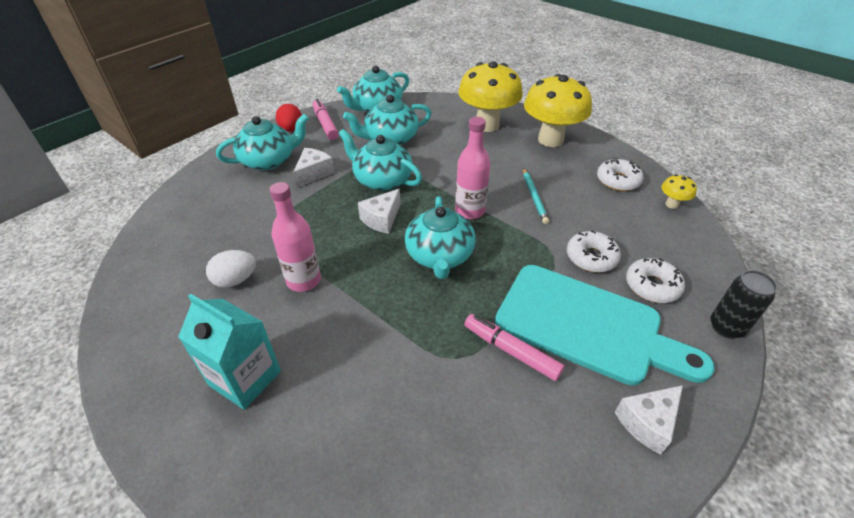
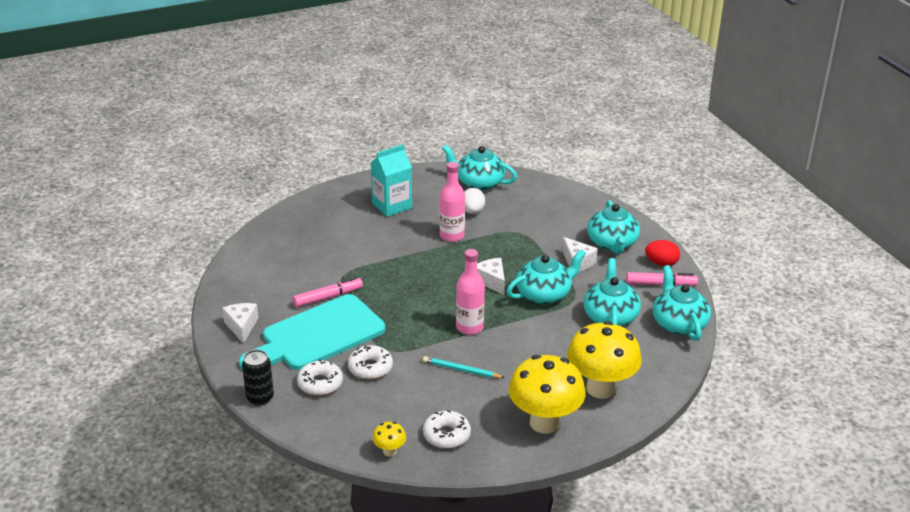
camera: 115 degrees right, 10 degrees down
turquoise teapot [405,196,476,279] -> turquoise teapot moved to [442,145,517,191]

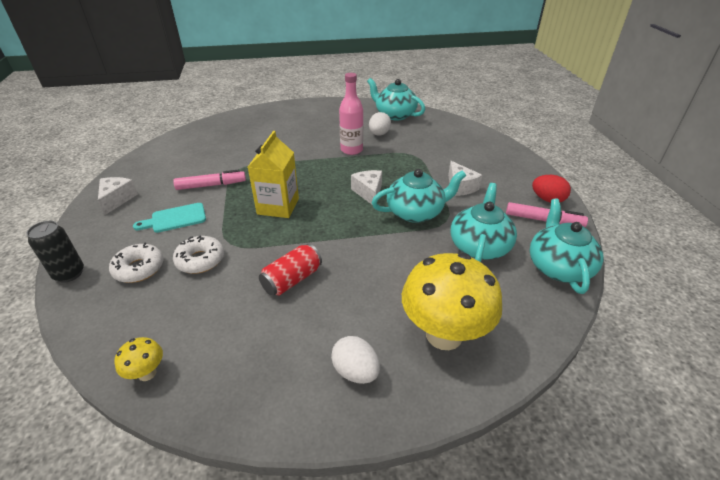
camera: 15 degrees right, 5 degrees up
turquoise cutting board [239,294,385,370] -> turquoise cutting board [133,203,206,233], size x0.45
turquoise carton [370,144,412,217] -> none
turquoise pencil [423,356,505,378] -> red can [259,244,322,296]
white donut [423,410,471,449] -> none
pink bottle [456,249,485,335] -> none
yellow mushroom [509,355,586,434] -> white egg [331,336,380,384]
turquoise teapot [587,200,640,254] -> none
none -> yellow carton [248,131,299,218]

